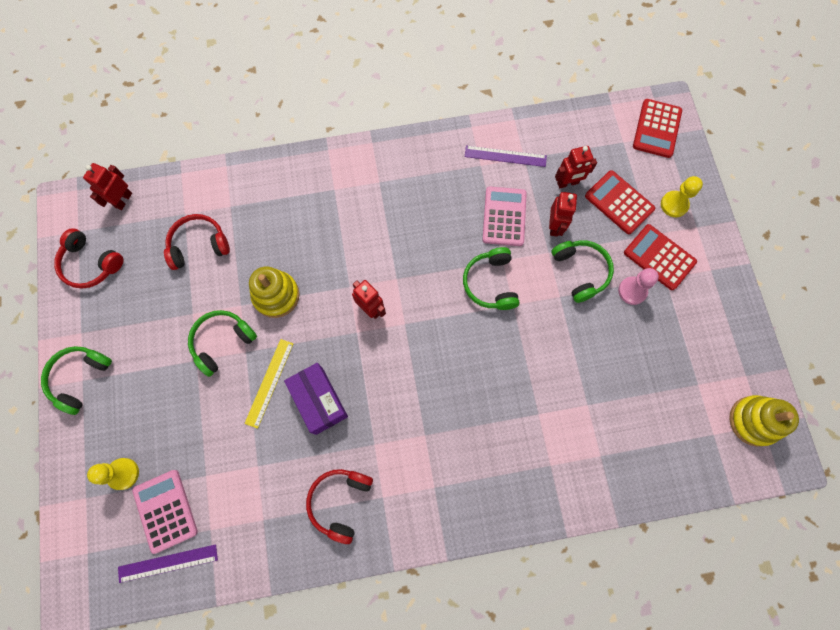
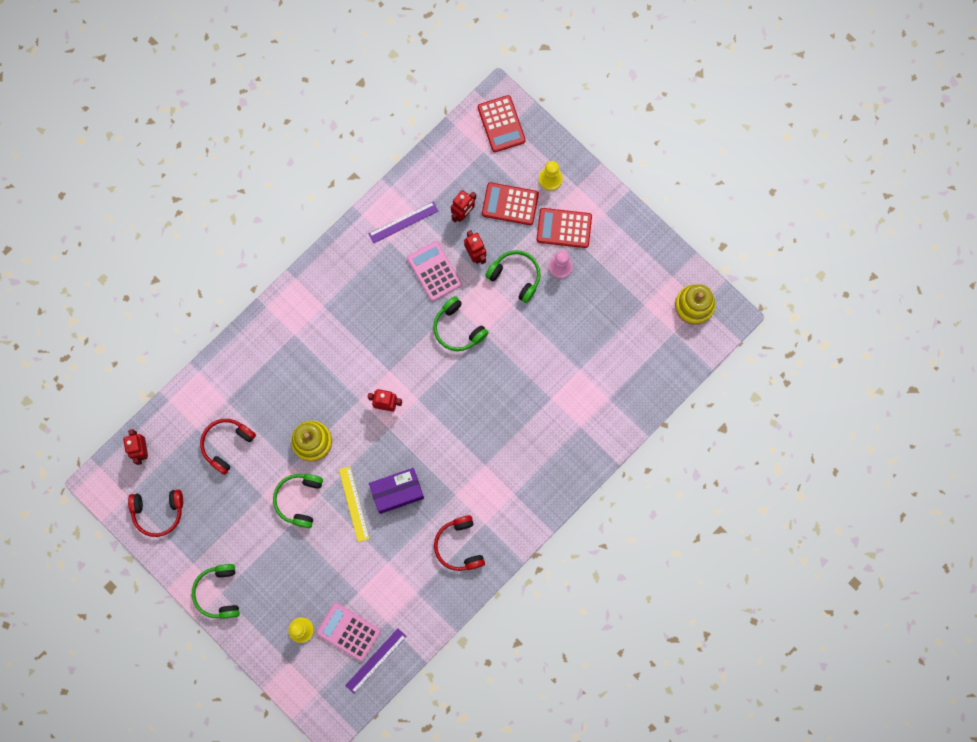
camera: 35 degrees left, 5 degrees up
purple box [284,363,348,435] -> purple box turned 45 degrees counterclockwise [369,468,424,514]

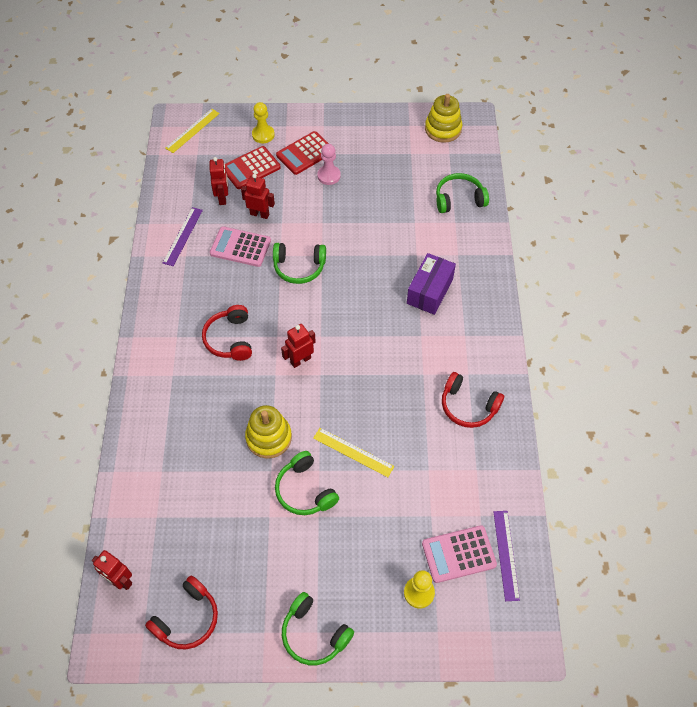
camera: 45 degrees left, 20 degrees down
red headphones [200,419,256,475] -> red headphones moved to [202,305,252,361]
purple box [369,468,424,514] -> purple box moved to [407,253,456,315]
red calculator [478,95,526,152] -> yellow ruler [165,109,220,153]
green headphones [485,250,541,303] -> green headphones moved to [436,173,489,213]

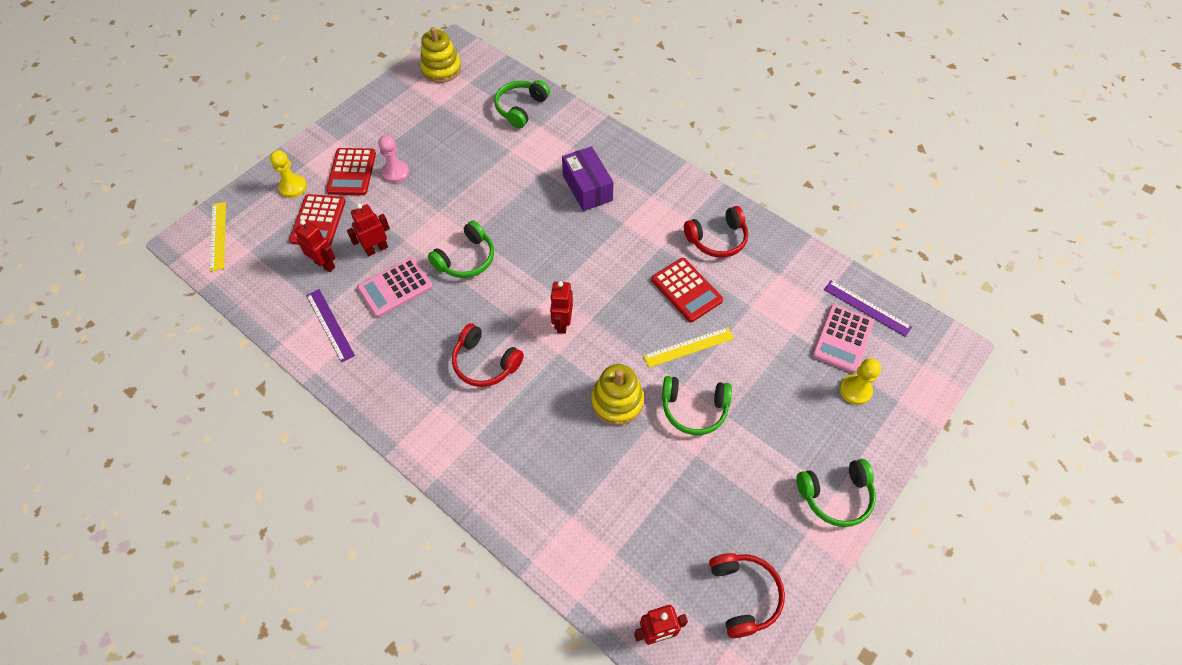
camera: 50 degrees left, 0 degrees up
none -> red calculator [651,258,723,322]

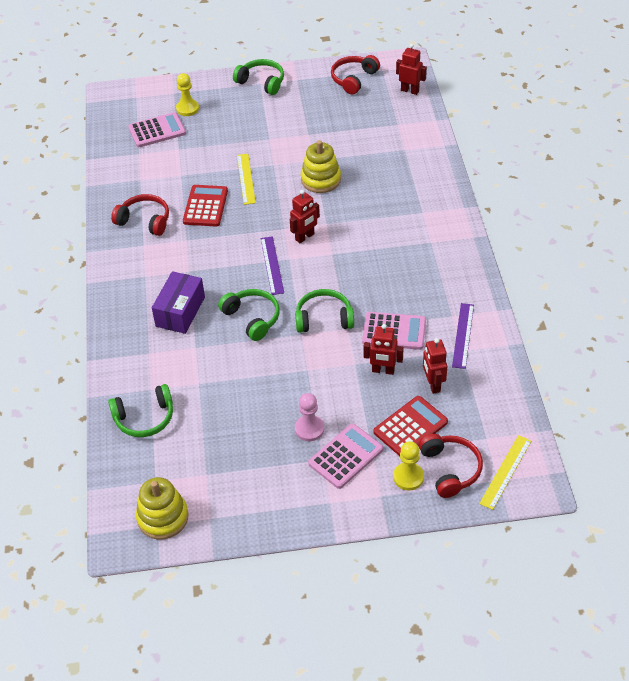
camera: 135 degrees left, 10 degrees down
red calculator [326,148,376,195] -> pink calculator [308,423,383,489]
red headphones [452,323,524,387] -> red headphones moved to [419,434,483,498]
yellow ruler [643,327,734,368] -> yellow ruler turned 60 degrees clockwise [237,154,256,205]
green headphones [662,376,732,435] -> green headphones moved to [218,289,280,341]
purple ruler [824,281,912,337] -> purple ruler moved to [261,236,284,295]

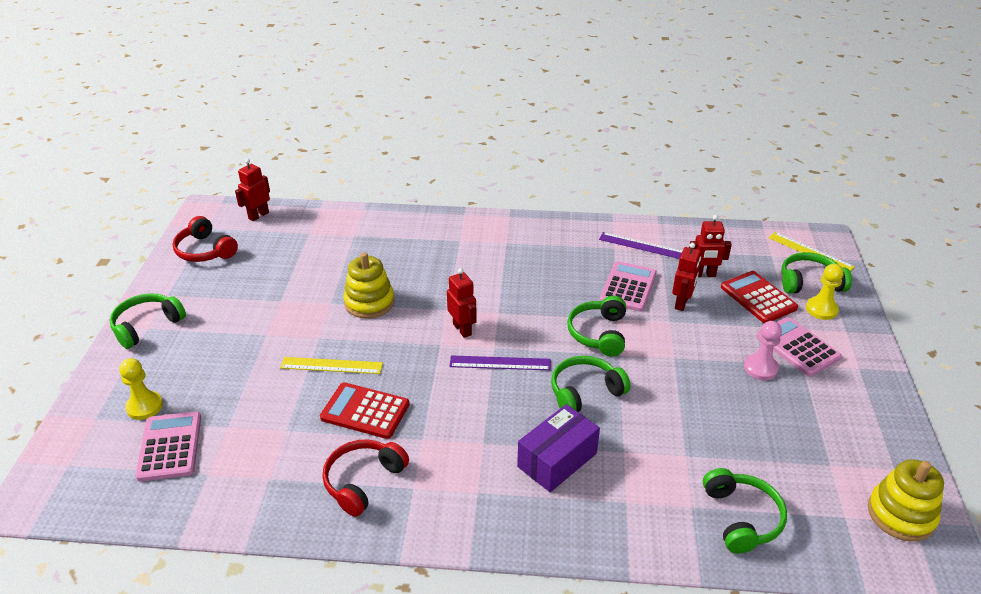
camera: 80 degrees left, 10 degrees down
purple box [152,271,205,334] -> purple box turned 75 degrees counterclockwise [517,404,600,492]
red headphones [419,434,483,498] -> green headphones [781,252,852,294]

